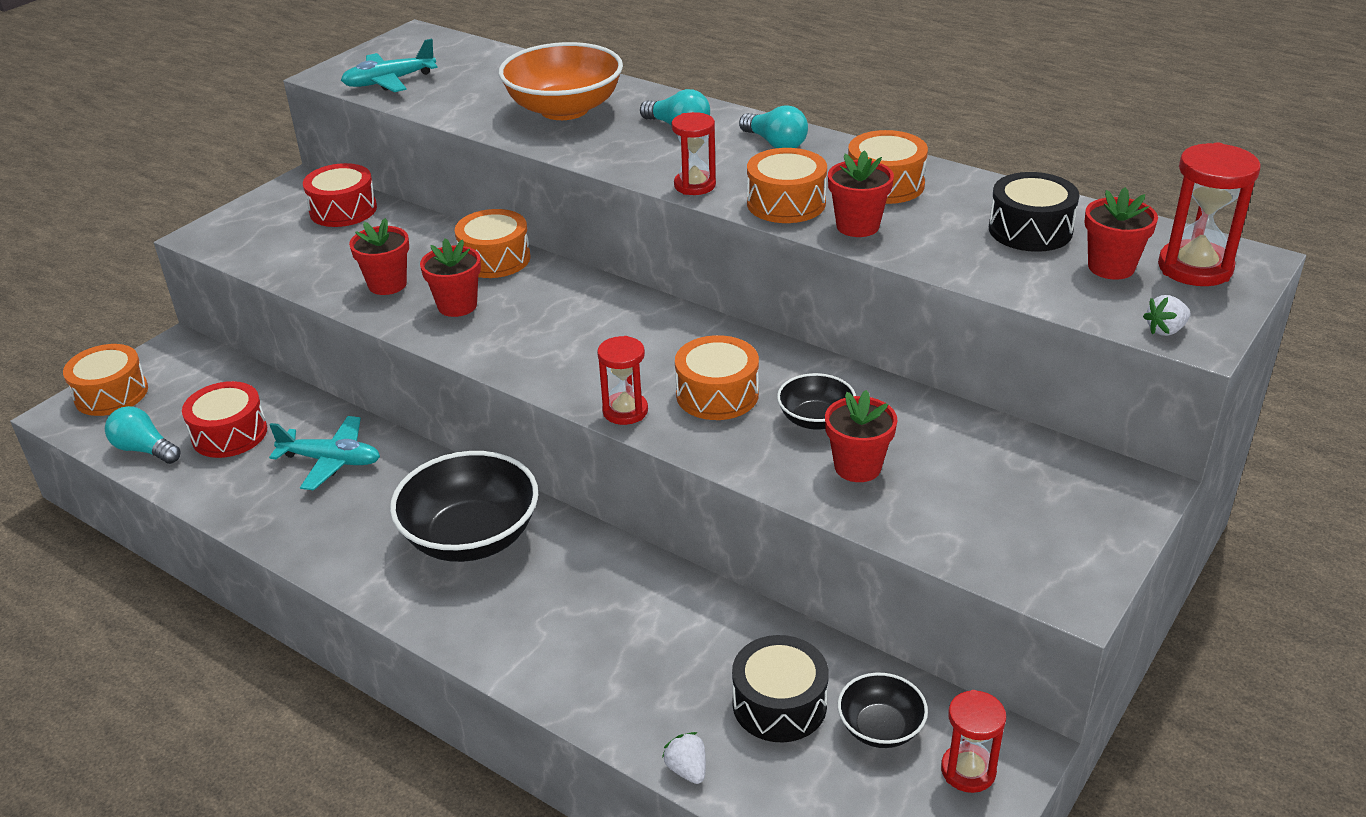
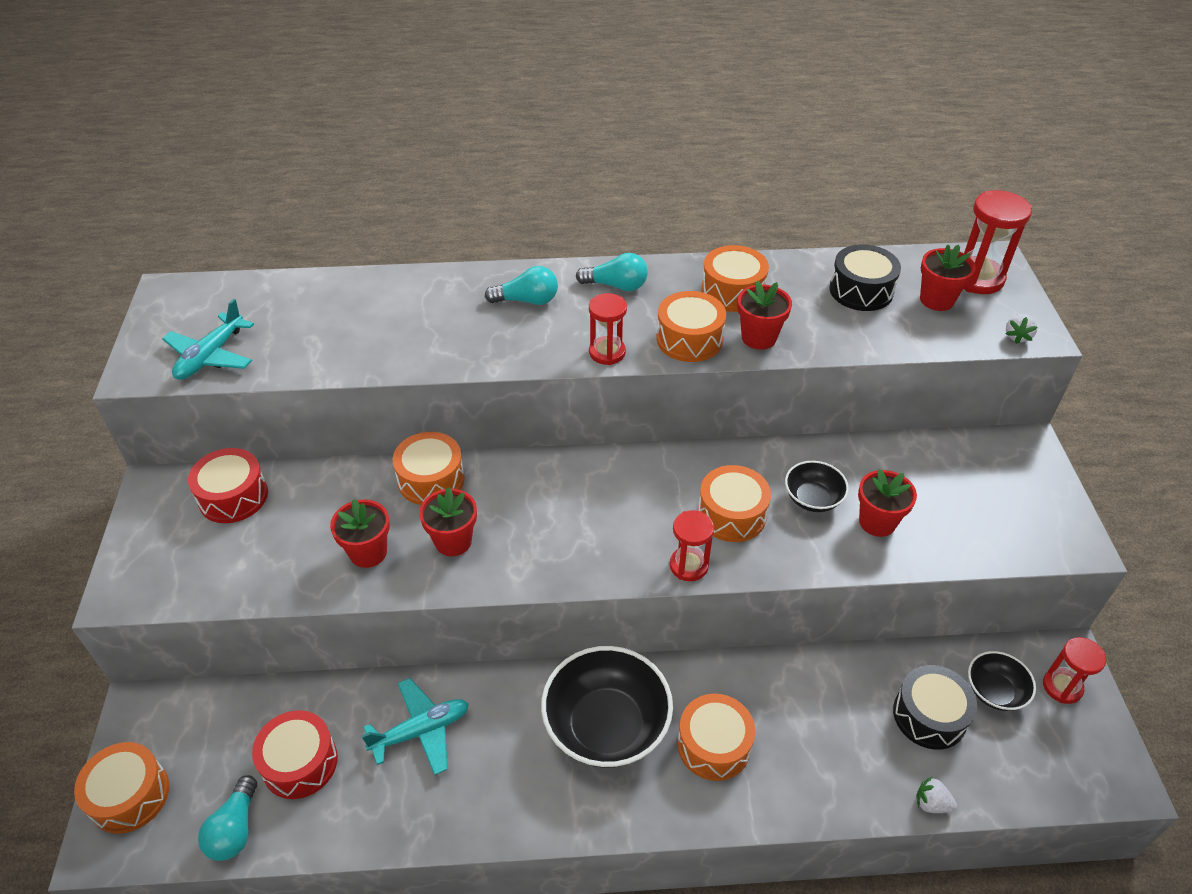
camera: 40 degrees left, 10 degrees up
turquoise light bulb [105,406,181,464] -> turquoise light bulb turned 75 degrees counterclockwise [198,775,257,861]
orange bowl [499,42,623,120] -> none
none -> orange drum [677,693,755,781]

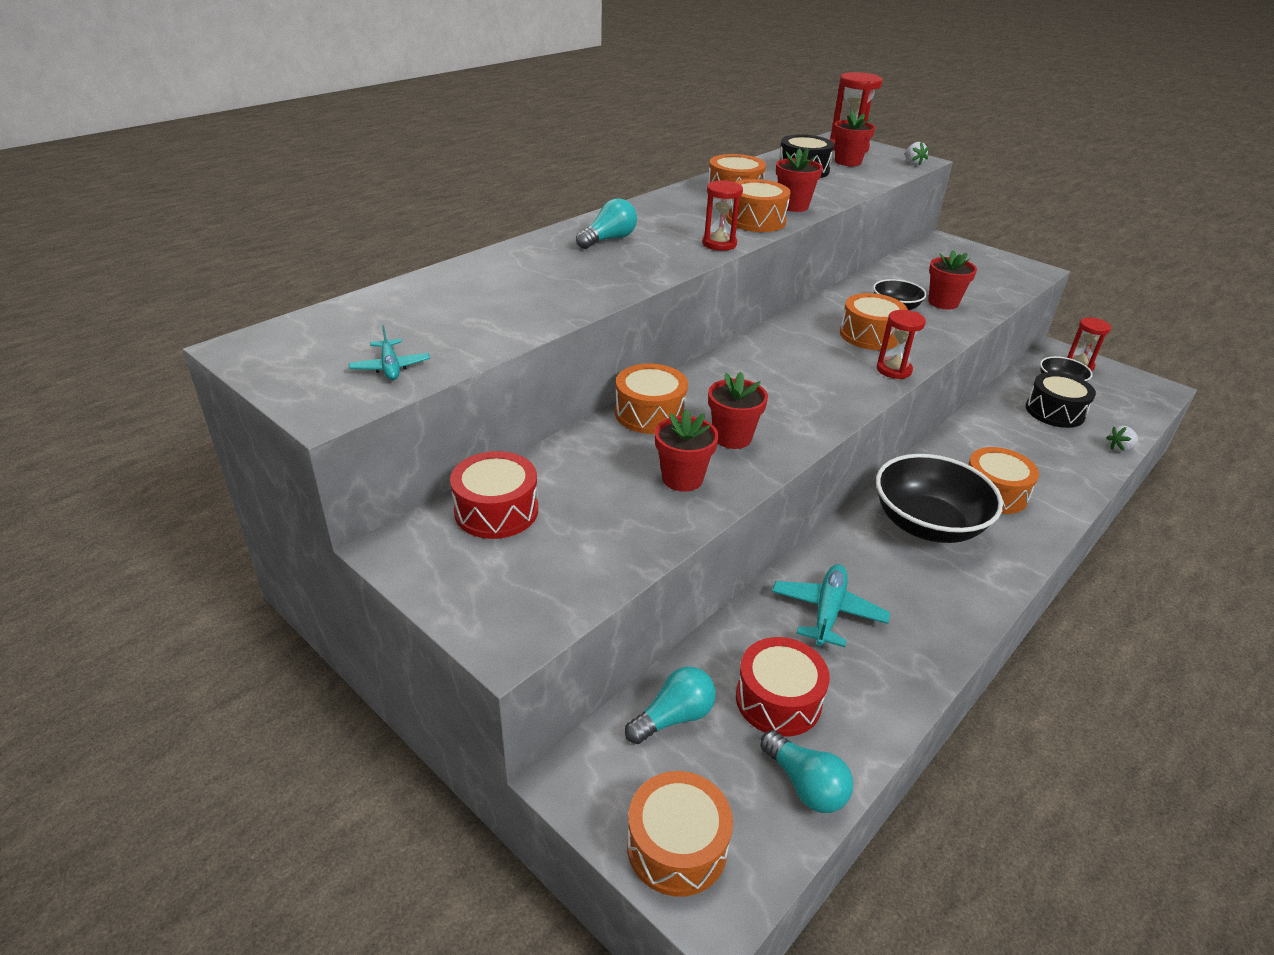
camera: 45 degrees left, 10 degrees down
turquoise plane [162,299,254,380] -> turquoise plane [349,325,430,380], size x0.61
turquoise light bulb [576,253,648,291] -> turquoise light bulb moved to [625,667,716,744]

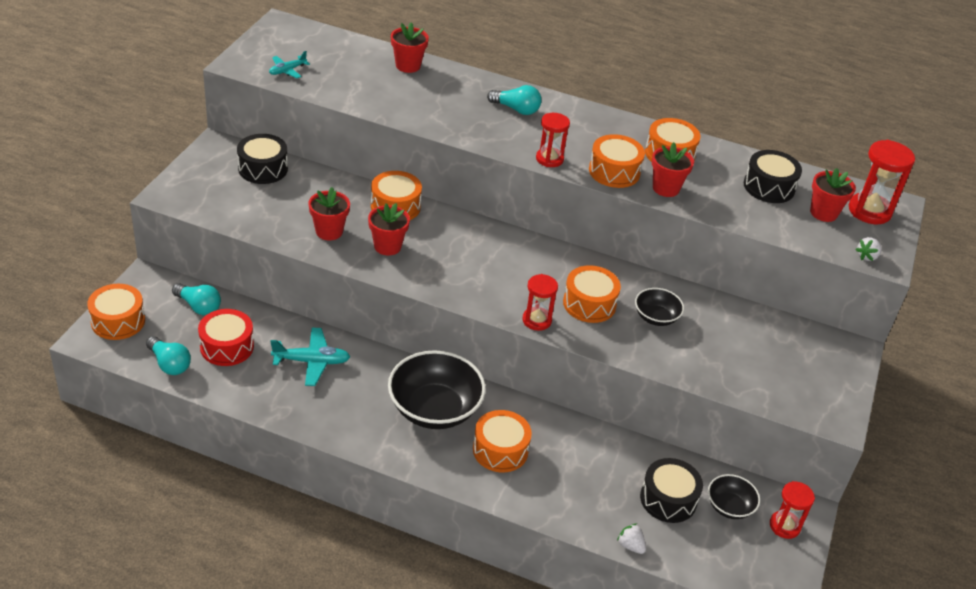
camera: 65 degrees right, 5 degrees up
red drum [450,451,538,539] -> black drum [237,134,288,184]
turquoise light bulb [760,730,853,813] -> turquoise light bulb turned 75 degrees counterclockwise [146,336,191,375]
red flower pot [928,250,977,310] -> red flower pot moved to [391,22,429,73]

